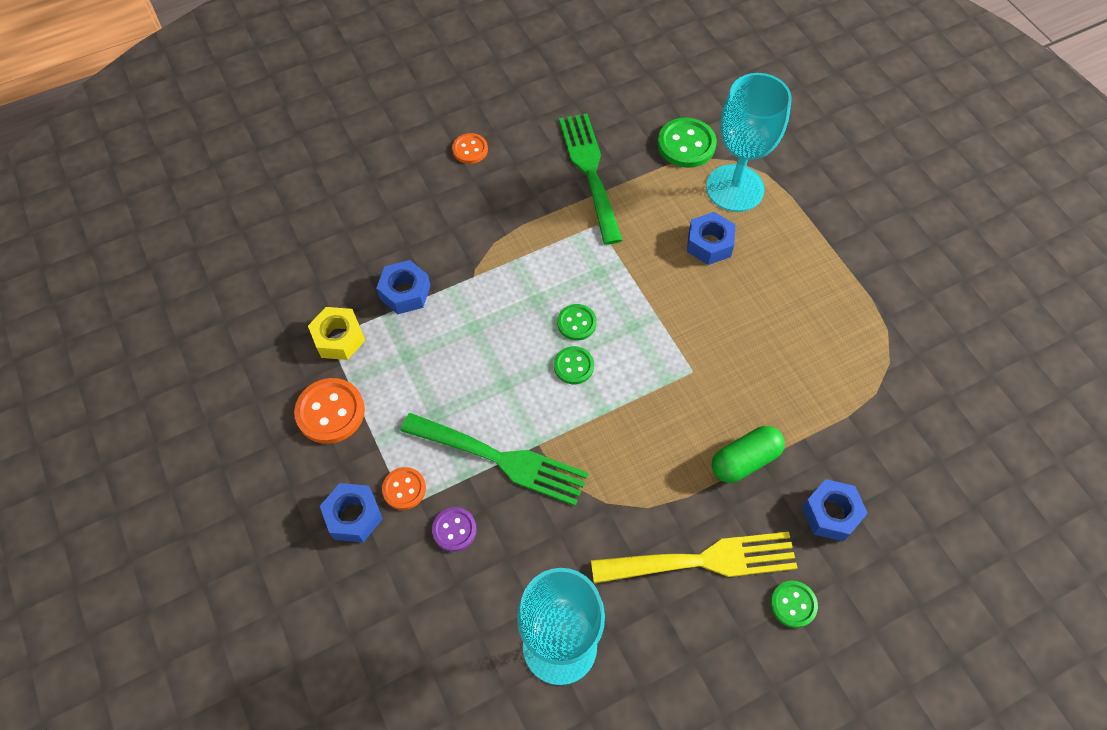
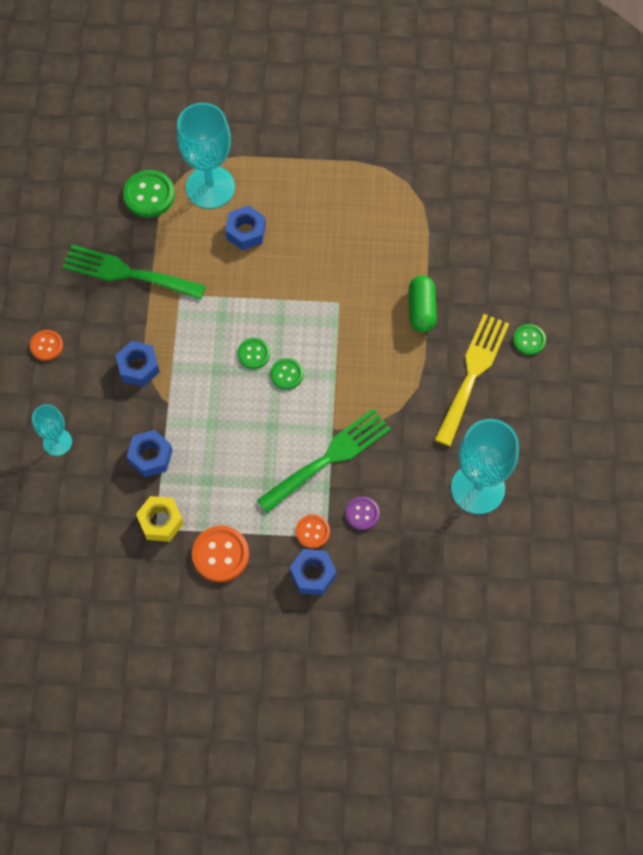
camera: 60 degrees left, 5 degrees up
blue nut [802,479,868,541] -> blue nut moved to [116,341,160,387]
none -> turquoise goblet [32,404,72,456]

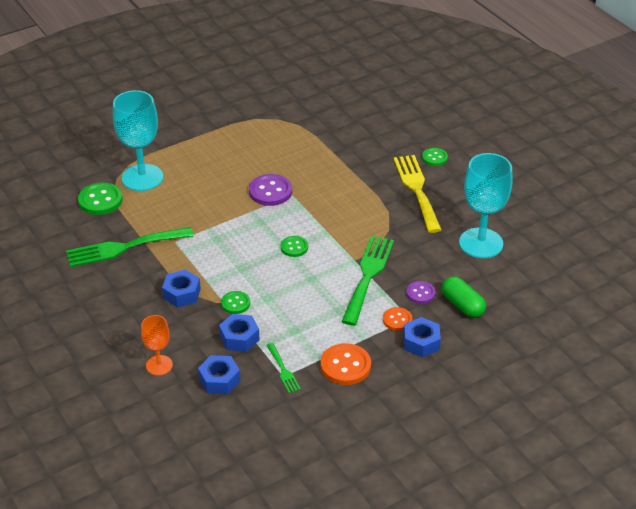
camera: 35 degrees left, 25 degrees down
orange button [30,330,63,361] -> none
turquoise goblet [32,404,72,456] -> orange goblet [141,315,173,376]
yellow nut [136,496,184,542] -> green fork [266,343,301,393]
blue nut [225,205,266,250] -> blue nut moved to [198,355,240,394]
green button [237,338,270,369] -> green button moved to [221,291,250,314]
green capsule [409,276,437,332] -> green capsule moved to [442,276,486,318]
none -> purple button [249,174,292,206]

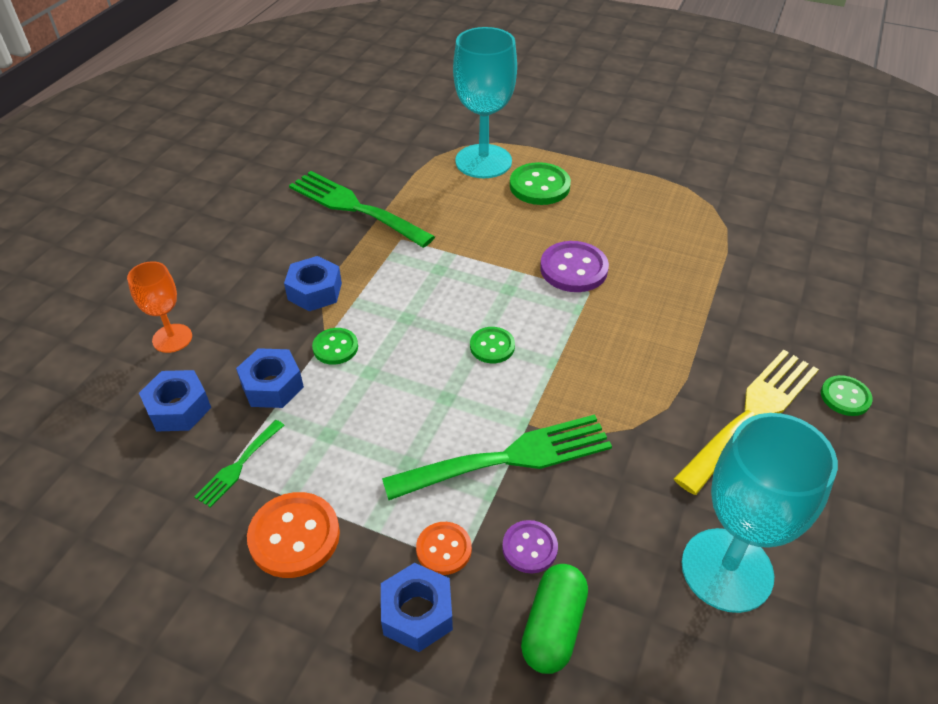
camera: 55 degrees right, 5 degrees up
green button [78,183,123,215] -> green button moved to [510,162,571,205]

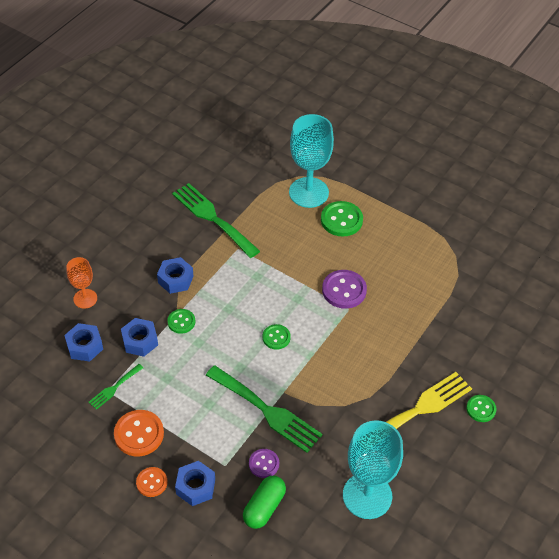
camera: 10 degrees right, 5 degrees up
green fork [382,415,612,500] -> green fork turned 45 degrees clockwise [206,365,322,453]
orange button [416,522,472,575] -> orange button moved to [136,467,167,497]

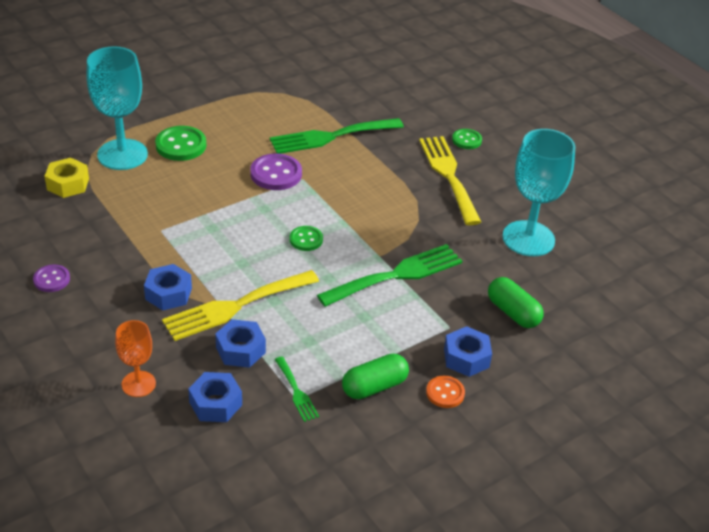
camera: 70 degrees left, 10 degrees down
orange button [114,410,164,456] -> green capsule [342,354,409,399]
green button [167,309,195,334] -> yellow fork [162,270,319,341]
green fork [172,183,260,258] -> green fork moved to [270,118,404,154]
purple button [249,449,279,478] -> purple button moved to [33,265,70,292]
none -> yellow nut [45,158,89,198]

